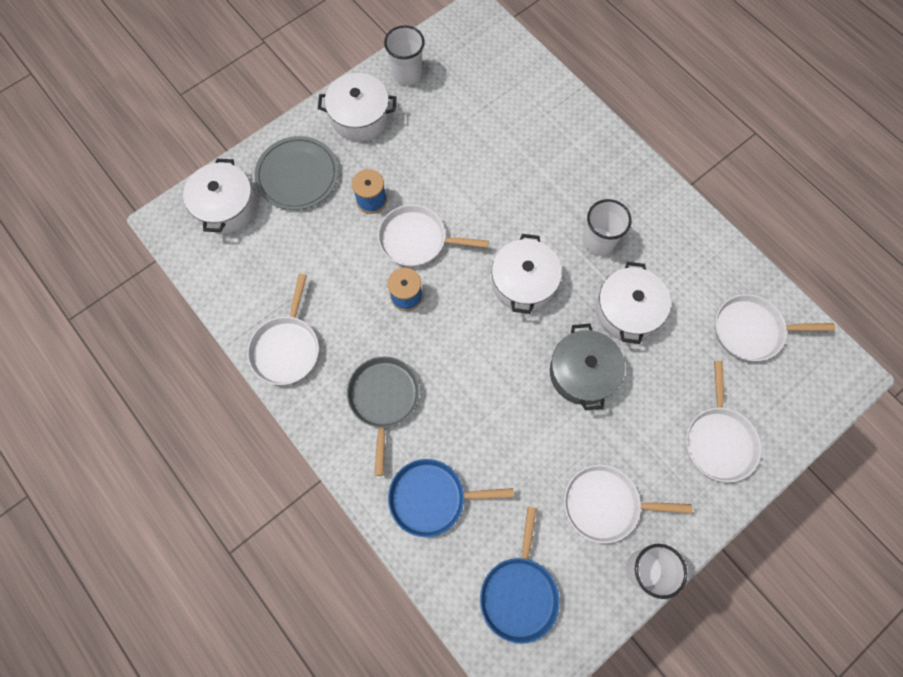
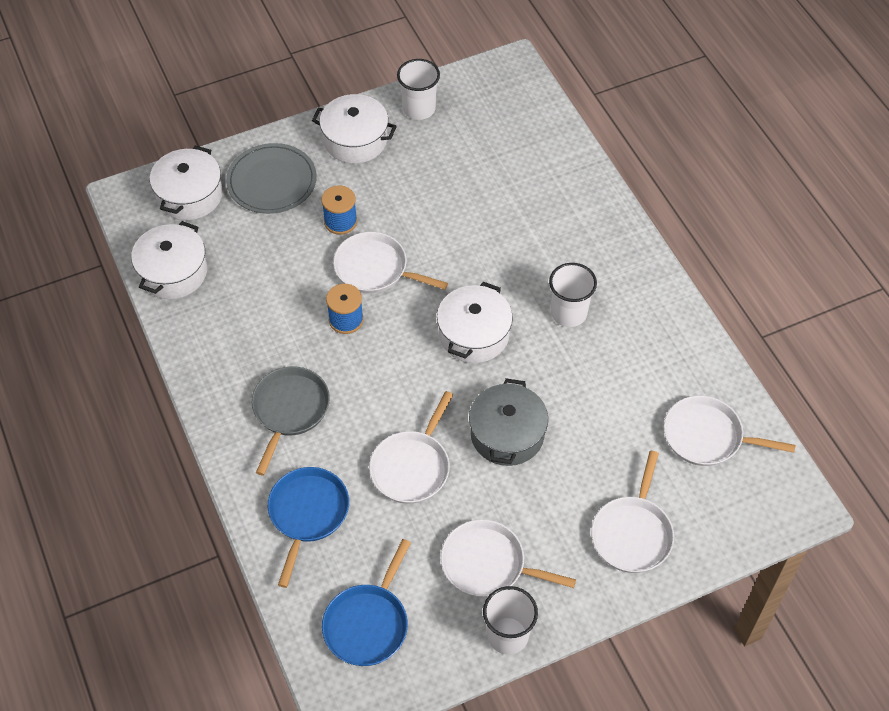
camera: 15 degrees right, 15 degrees down
white pan [247,274,319,385] -> white pan moved to [369,391,453,504]
blue pan [388,459,514,537] -> blue pan turned 90 degrees clockwise [268,467,349,588]
white pot [596,262,671,344] -> white pot moved to [131,221,207,299]

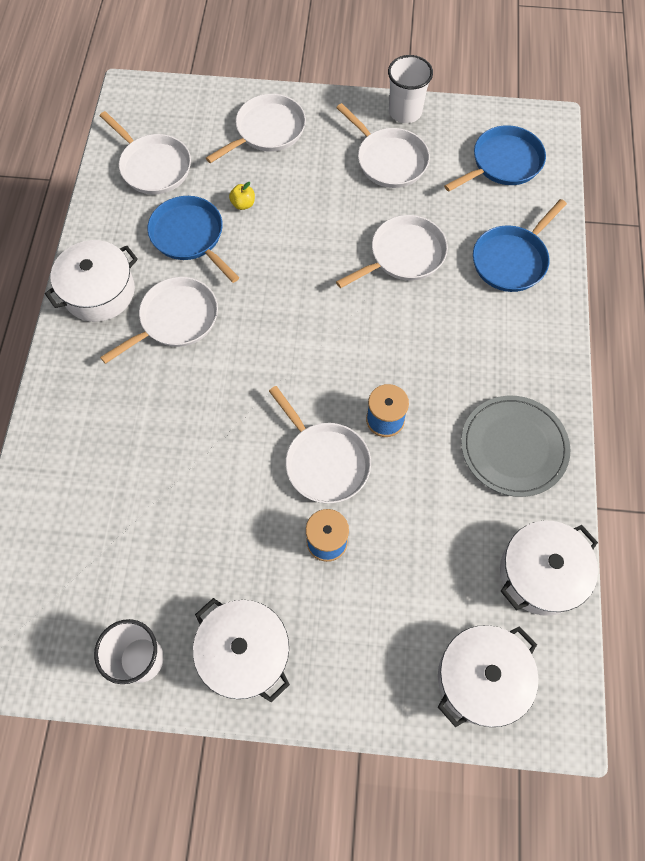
camera: 150 degrees left, 10 degrees up
grey plate [226,143,317,214] -> grey plate moved to [461,396,570,497]
grey pan [252,367,330,475] -> none
white pot [437,282,513,363] -> white pot moved to [45,240,138,322]
grey pot [469,378,548,466] -> none
white cup [549,263,597,327] -> white pan [100,277,218,364]
none -> blue pan [148,196,239,283]
none -> yellow apple [229,182,255,210]

